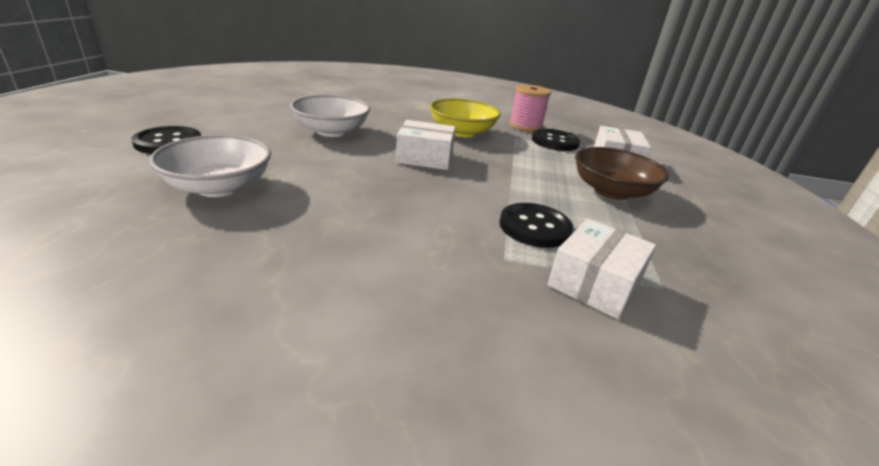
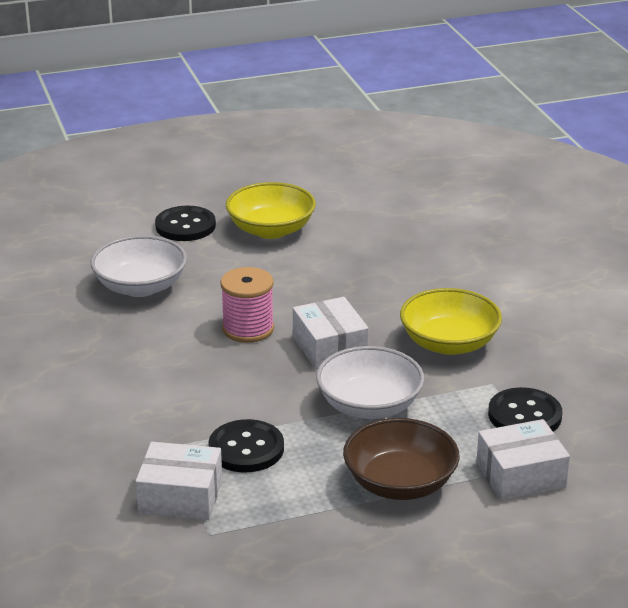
camera: 65 degrees right, 0 degrees up
white bowl [290,95,370,137] -> white bowl moved to [316,346,424,419]
pink spool [510,84,551,132] -> pink spool moved to [220,267,274,343]
none -> yellow bowl [226,182,316,239]

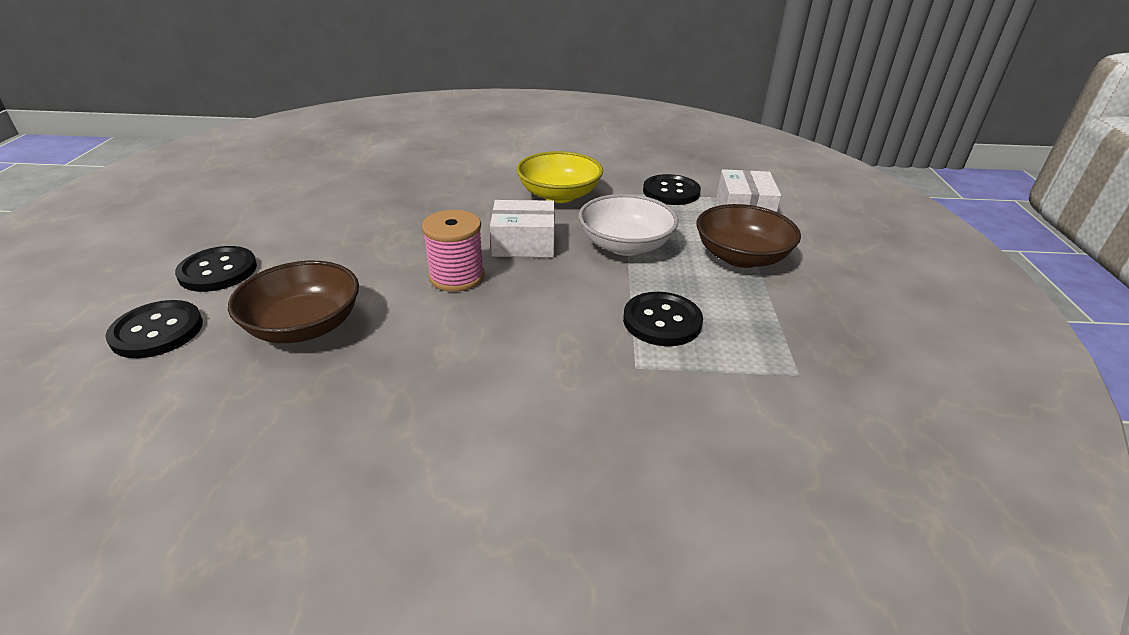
camera: 70 degrees left, 5 degrees up
white bowl [91,235,187,297] -> brown bowl [228,261,359,343]
white box [136,442,222,520] -> none
yellow bowl [226,182,316,239] -> none
none -> black button [106,300,203,358]

